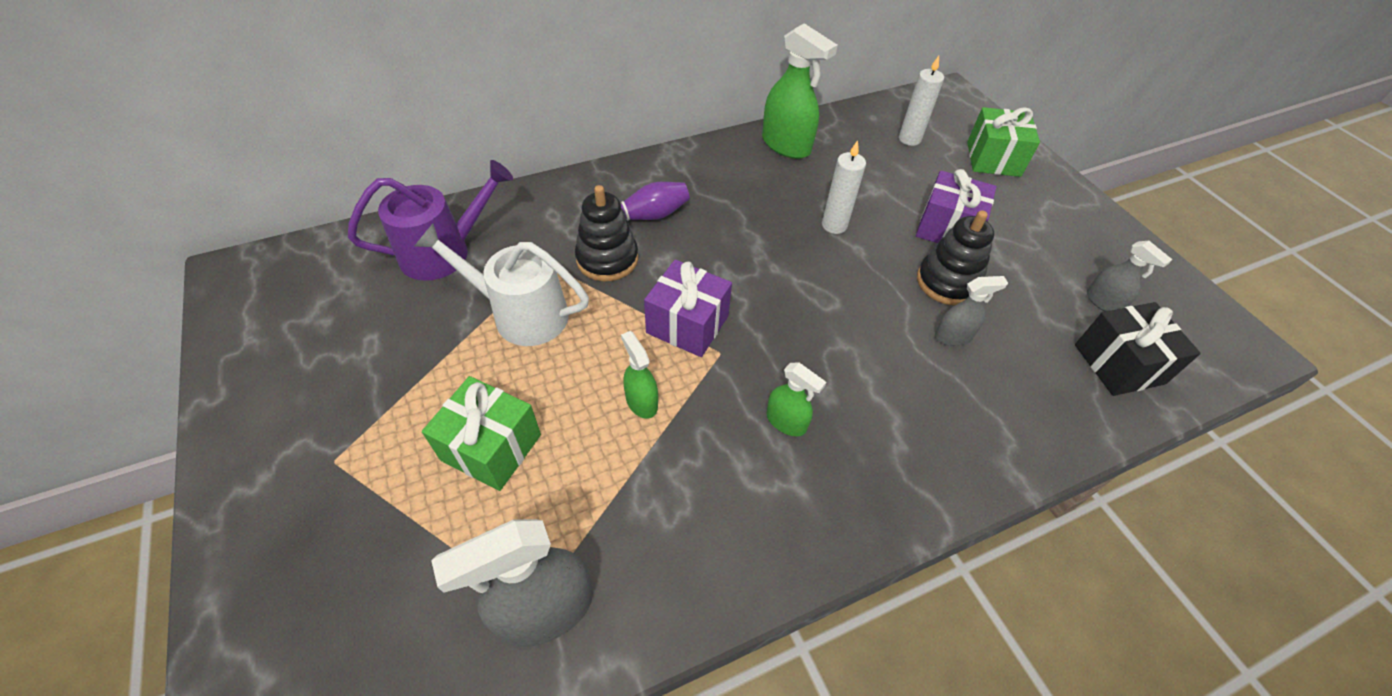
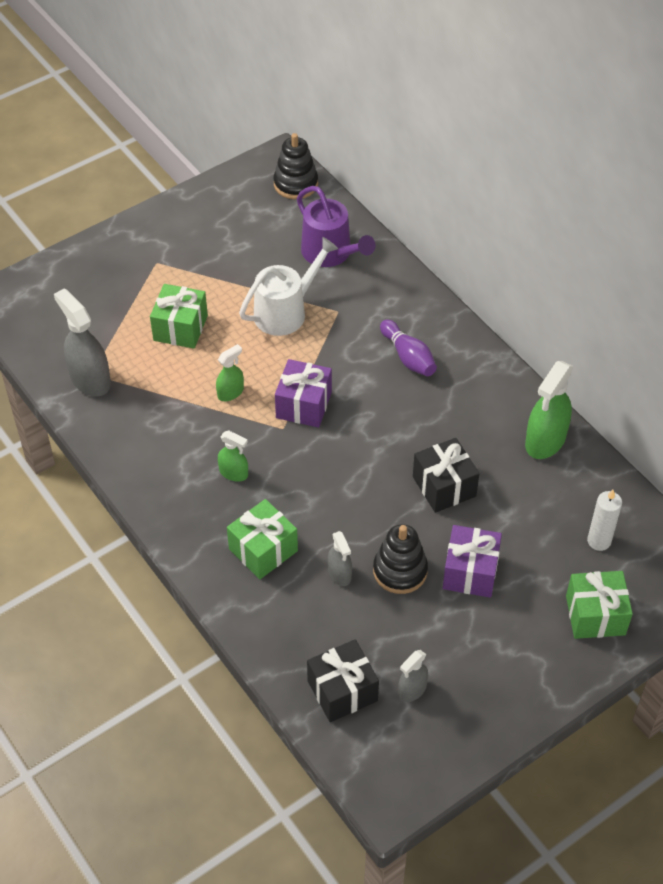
camera: 80 degrees right, 0 degrees up
white watering can [414,223,589,346] -> white watering can turned 45 degrees clockwise [239,237,339,336]
black stacking toy [575,185,638,282] -> black stacking toy moved to [273,133,318,199]
green spray bottle [767,362,826,437] -> green spray bottle turned 90 degrees counterclockwise [218,430,248,482]
white candle [822,140,866,234] -> black gift [413,438,479,513]
none -> green gift [227,499,298,579]

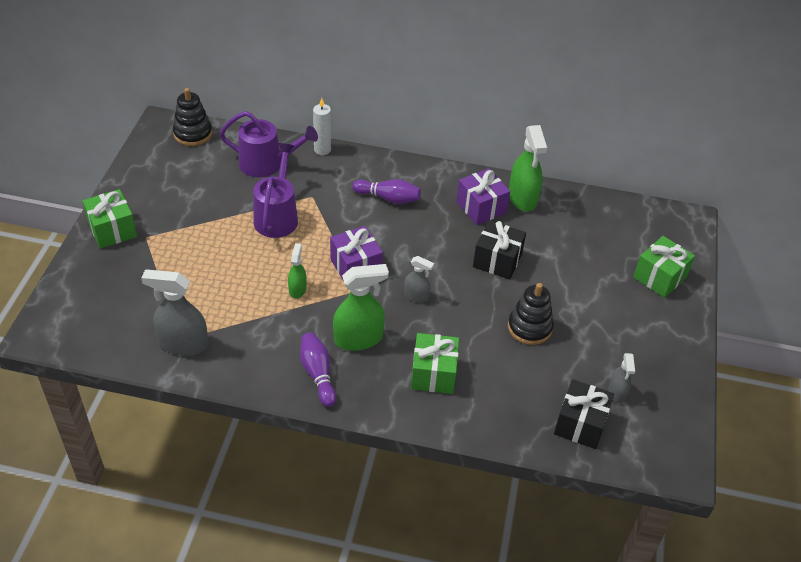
camera: 45 degrees left, 5 degrees down
green gift [150,284,208,349] -> green gift moved to [83,189,137,249]
green spray bottle [218,430,248,482] -> green spray bottle [333,264,389,351], size x1.81
white watering can [239,237,339,336] -> purple watering can [253,143,298,238]
grey spray bottle [328,531,352,586] -> grey spray bottle moved to [404,256,434,303]
purple gift [443,525,502,598] -> purple gift moved to [456,169,510,225]
white candle [587,489,622,551] -> white candle moved to [313,98,331,155]
none -> purple bowling pin [300,332,337,407]

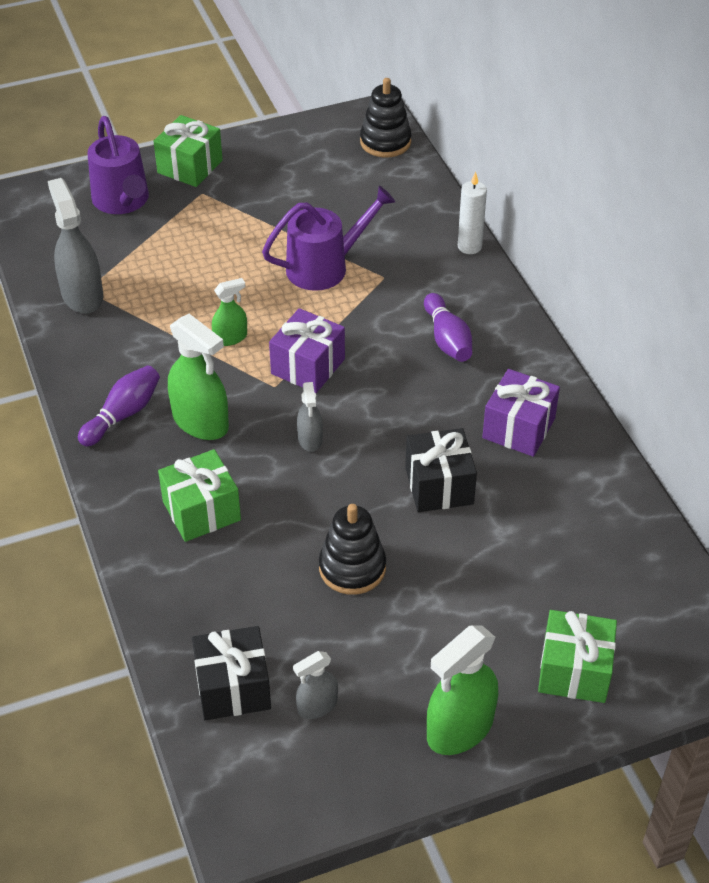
camera: 60 degrees right, 0 degrees up
purple watering can [220,111,318,177] -> purple watering can moved to [87,116,149,214]
green spray bottle [509,125,547,212] -> green spray bottle moved to [427,625,498,755]

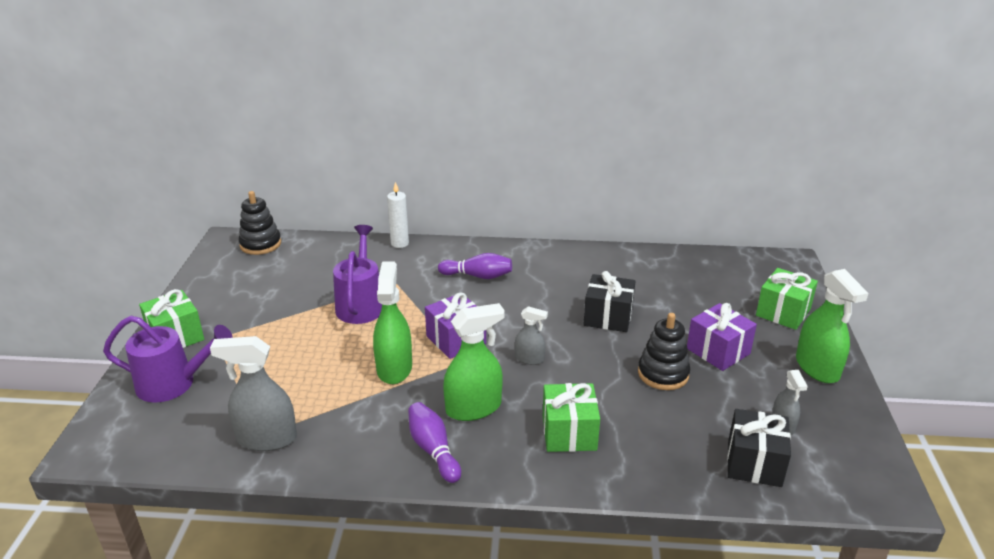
camera: 65 degrees left, 15 degrees down
green spray bottle [212,278,247,346] -> green spray bottle [373,261,412,384], size x1.81
purple gift [482,369,560,457] -> purple gift moved to [687,303,757,371]

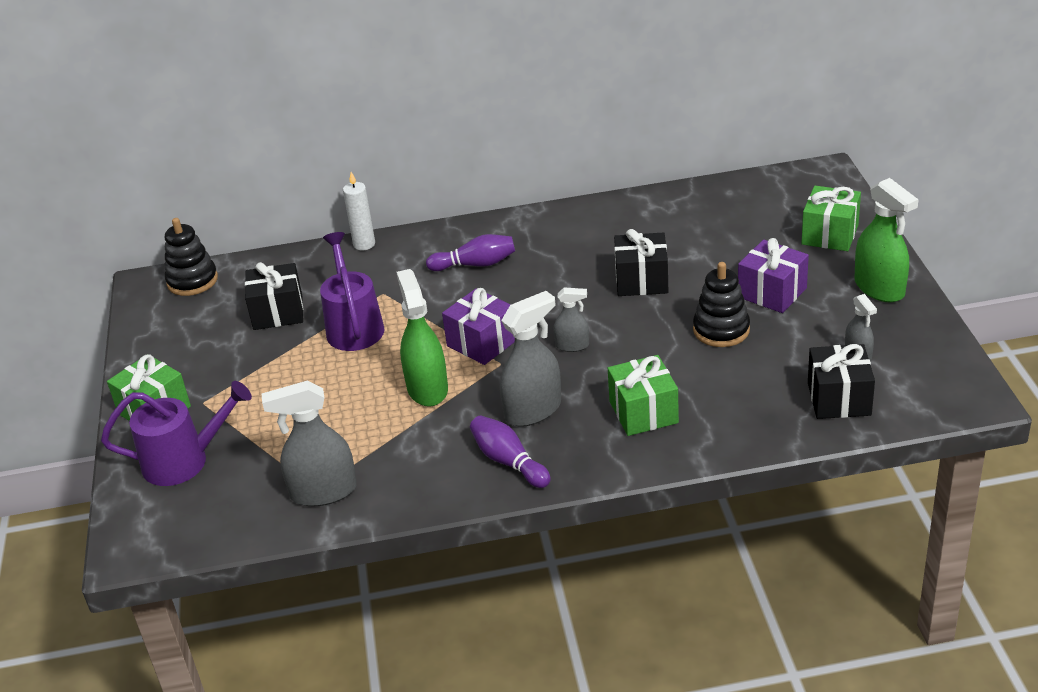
camera: 10 degrees left, 5 degrees up
green spray bottle [443,303,505,421] -> grey spray bottle [500,291,561,427]
none -> black gift [245,262,303,330]

